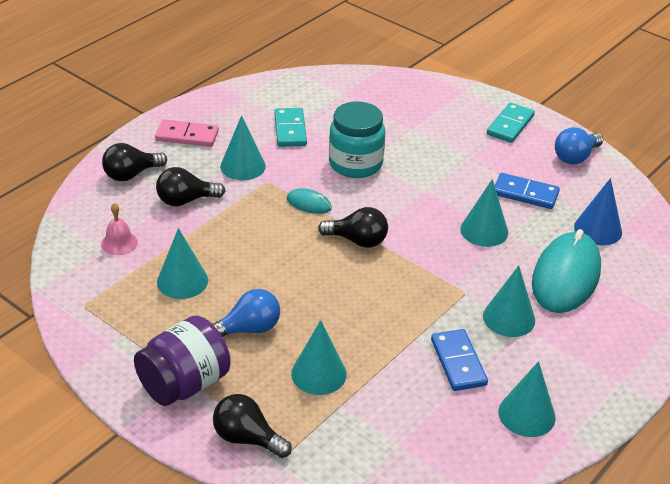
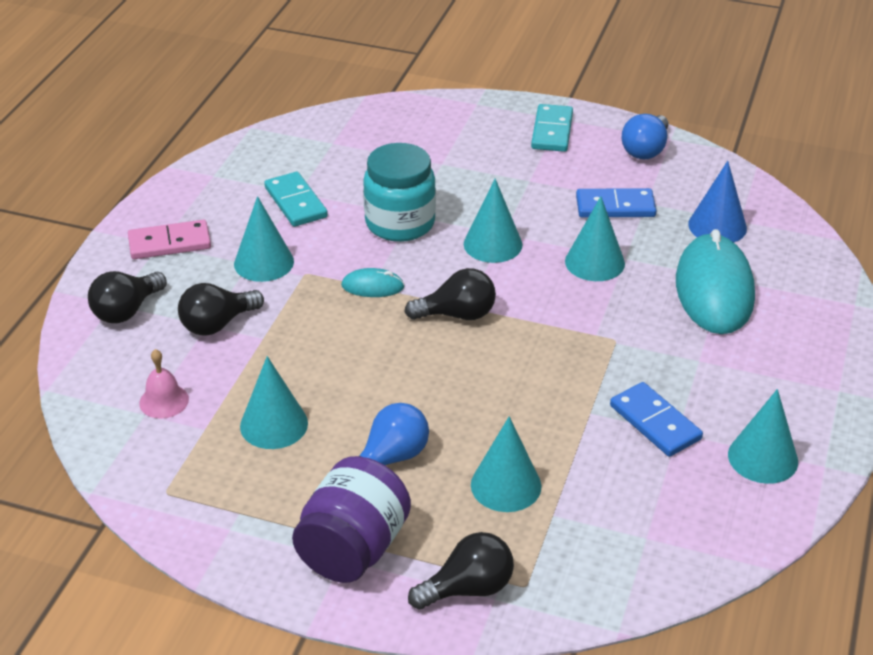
camera: 20 degrees left, 0 degrees up
black light bulb [213,394,292,458] -> black light bulb turned 150 degrees clockwise [408,532,514,610]
turquoise cone [483,265,535,337] -> turquoise cone moved to [464,179,522,263]

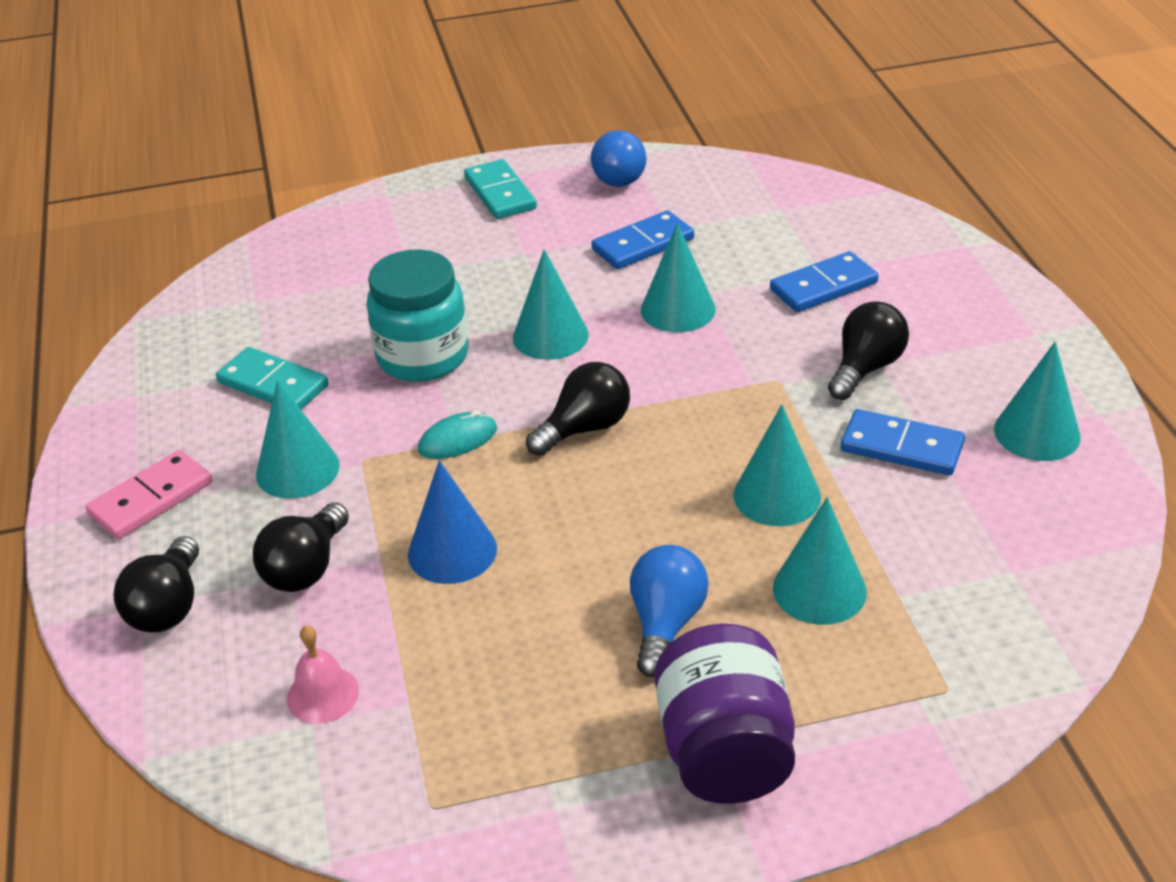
camera: 30 degrees left, 0 degrees up
turquoise cone [240,356,308,449] -> turquoise cone moved to [734,404,821,526]
black light bulb [408,532,514,610] -> black light bulb moved to [828,301,909,400]
turquoise mouse [676,229,755,334] -> blue domino [770,251,879,312]
blue cone [688,161,747,243] -> blue cone moved to [408,460,497,584]

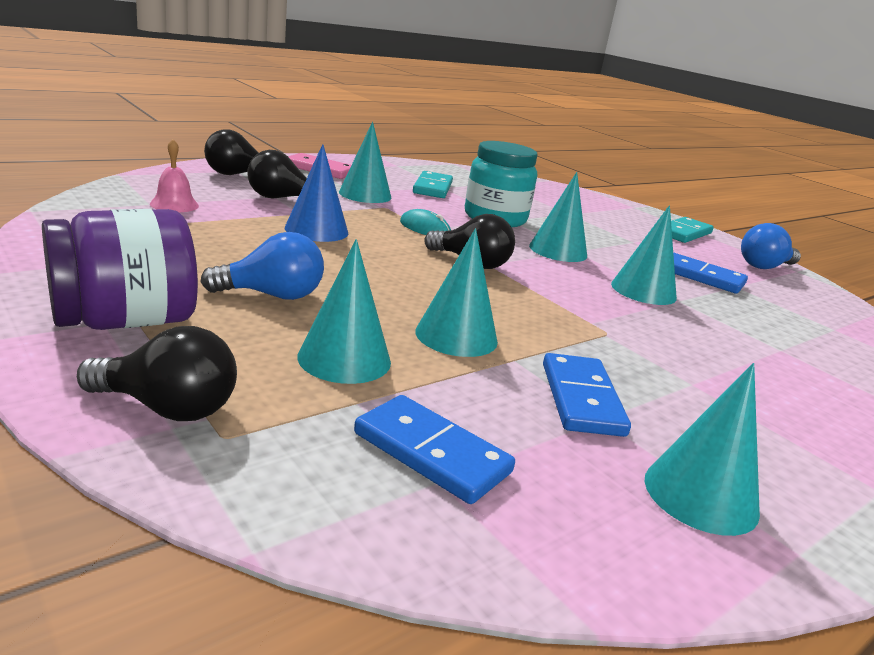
camera: 60 degrees right, 15 degrees down
blue domino [770,251,879,312] -> blue domino moved to [354,395,515,504]
black light bulb [828,301,909,400] -> black light bulb moved to [77,326,237,421]

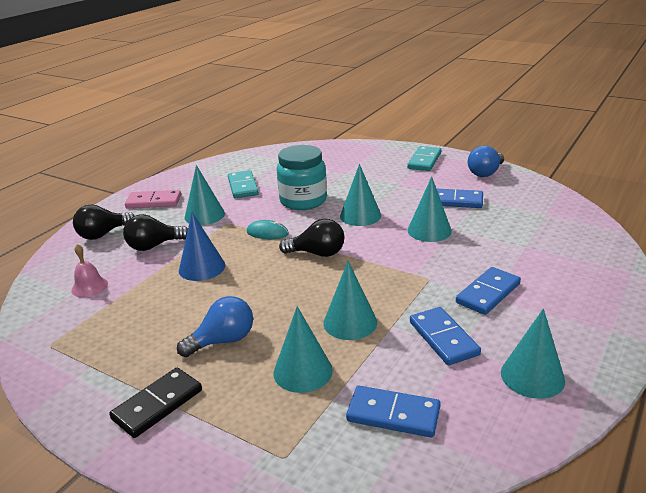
camera: 15 degrees left, 5 degrees up
purple jar [42,209,198,330] -> black domino [109,368,202,438]
black light bulb [77,326,237,421] -> none
none -> blue domino [456,267,521,315]

